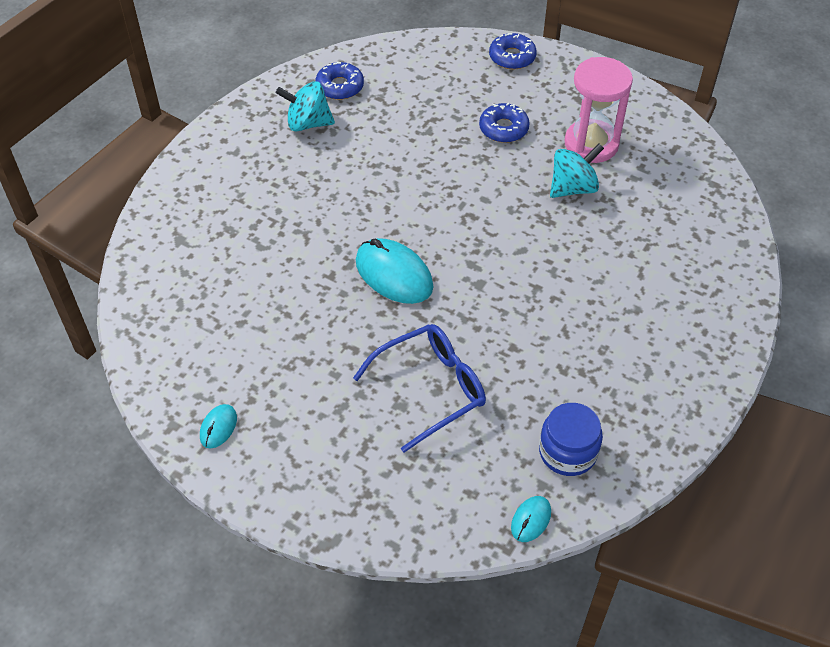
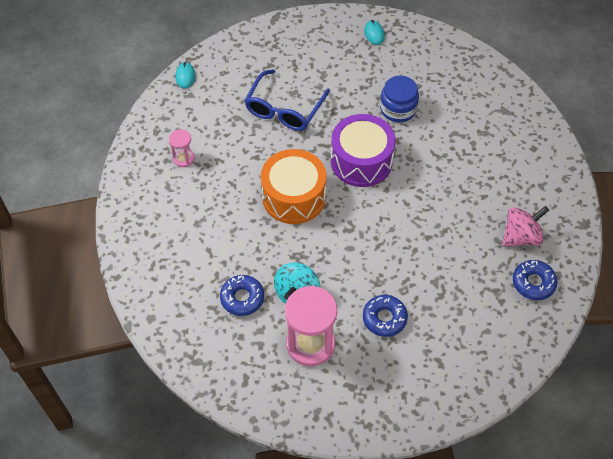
camera: 145 degrees right, 5 degrees up
turquoise spinning top [276,81,335,132] -> pink spinning top [503,206,549,246]
turquoise mouse [356,238,433,304] -> purple drum [331,114,396,187]
blue donut [489,33,537,70] -> blue donut moved to [220,275,264,316]
blue jar [539,403,603,476] -> blue jar moved to [380,76,419,122]
none -> pink hourglass [169,129,195,167]
none -> orange drum [261,149,326,224]

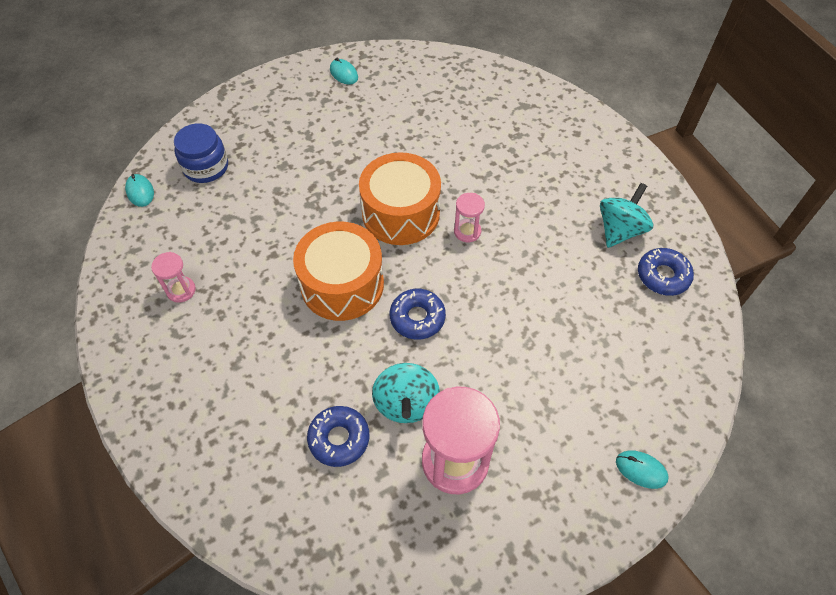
camera: 25 degrees left, 0 degrees up
blue glasses [244,69,330,131] -> none
purple drum [331,114,396,187] -> orange drum [359,152,441,245]
blue donut [363,295,408,337] -> blue donut moved to [390,289,446,340]
blue jar [380,76,419,122] -> blue jar moved to [174,123,228,183]
pink spinning top [503,206,549,246] -> turquoise spinning top [600,183,653,248]
none -> pink hourglass [454,193,485,242]
none -> turquoise mouse [616,450,669,489]

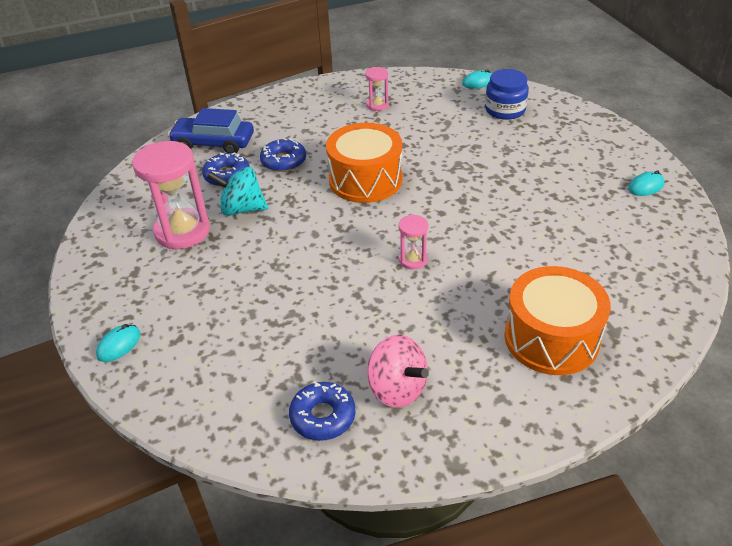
camera: 100 degrees right, 15 degrees down
orange drum [359,152,441,245] -> orange drum moved to [504,266,611,375]
blue donut [390,289,446,340] -> blue donut moved to [260,138,306,172]
turquoise spinning top [600,183,653,248] -> pink spinning top [367,335,429,408]
none -> blue car [168,108,254,153]

